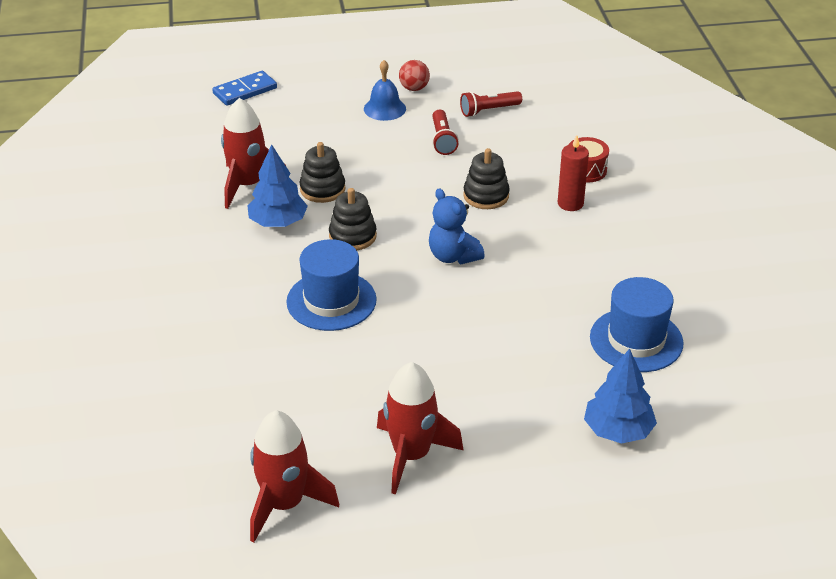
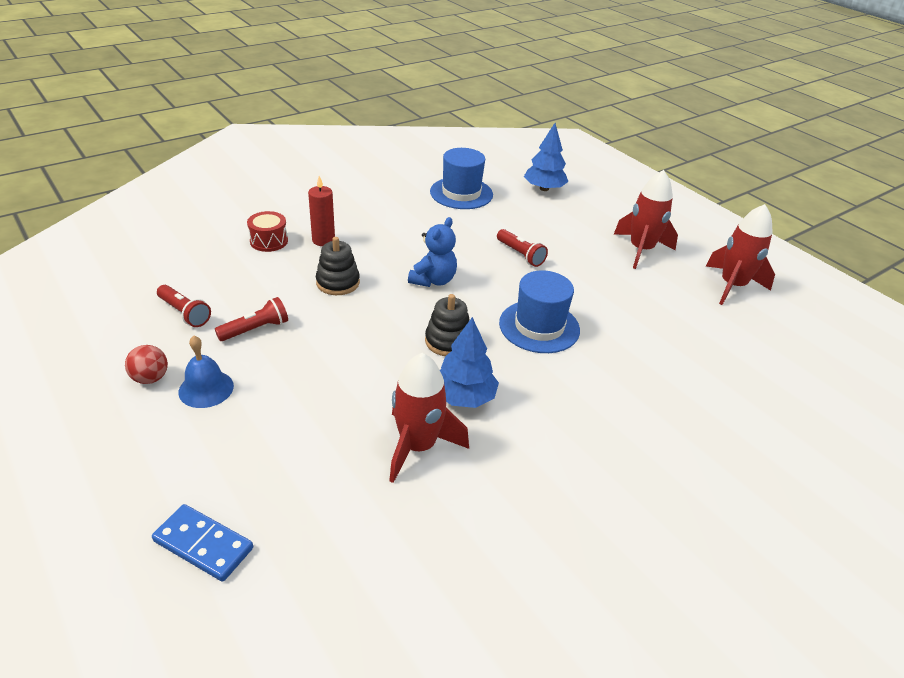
camera: 120 degrees left, 0 degrees up
black stacking toy [300,142,346,203] -> none
none -> red flashlight [497,229,548,267]

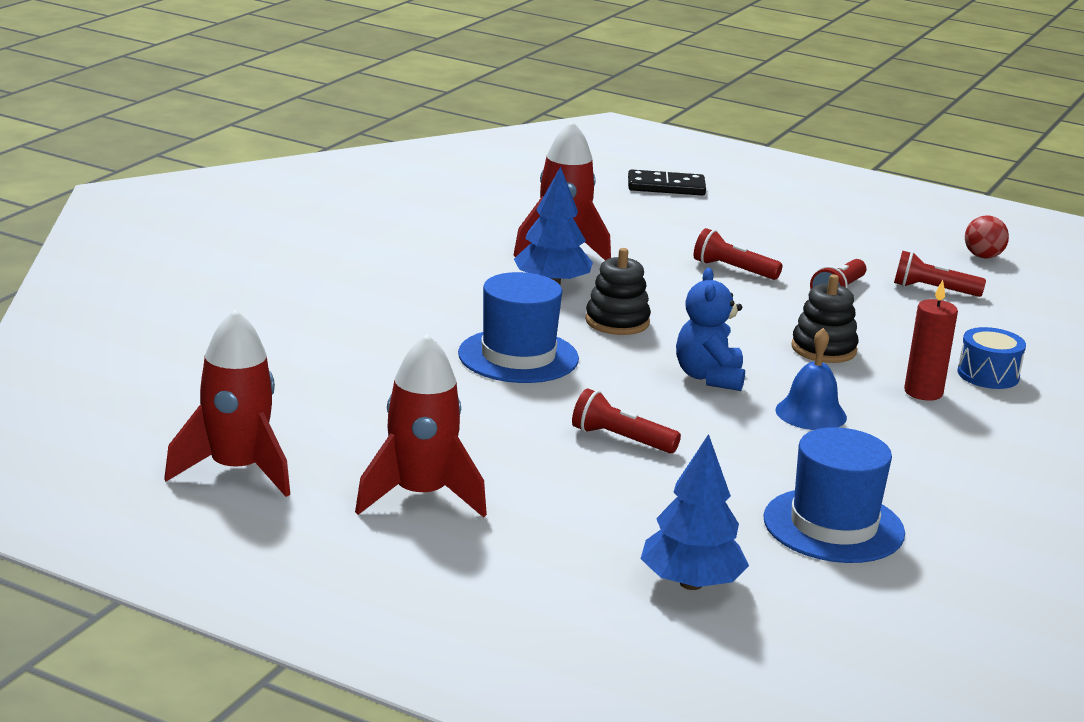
camera: 155 degrees right, 15 degrees down
red ball [125,345,168,384] -> red ball moved to [965,215,1009,259]
blue domino [152,504,253,582] -> black domino [628,169,706,196]
blue bell [179,336,234,408] -> blue bell moved to [776,328,847,430]
red drum [247,211,288,252] -> blue drum [958,327,1026,389]
none -> red flashlight [694,228,783,280]

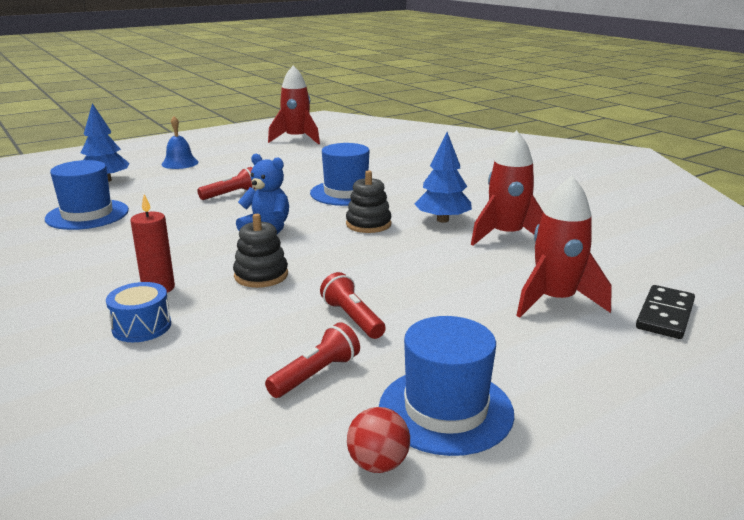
camera: 120 degrees right, 0 degrees up
red rocket [355,334,487,517] -> red rocket moved to [516,176,612,317]
red flashlight [694,228,783,280] -> none
blue bell [776,328,847,430] -> blue bell moved to [161,116,199,169]
none -> blue hat [379,316,514,456]

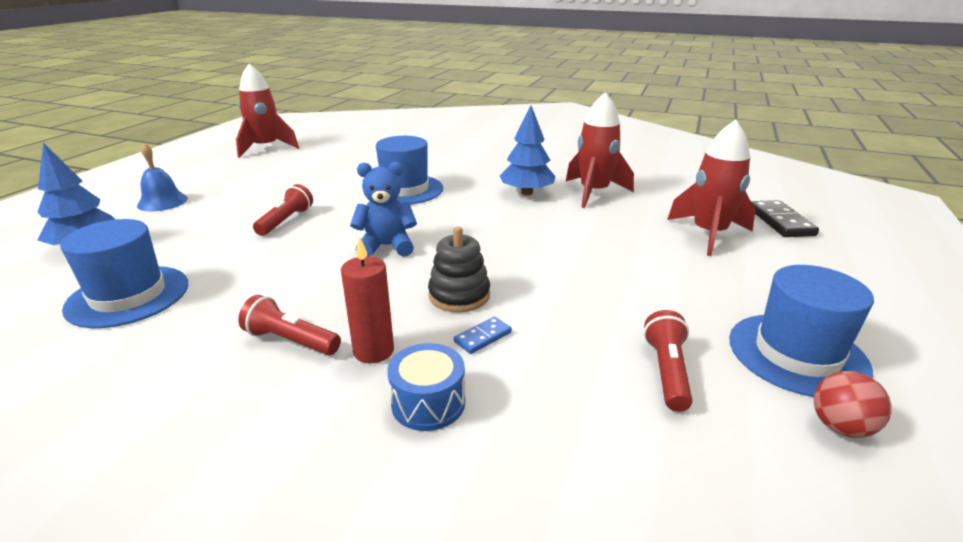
camera: 35 degrees left, 5 degrees up
red flashlight [320,272,386,339] -> red flashlight moved to [238,295,341,355]
black stacking toy [346,170,392,233] -> none
none -> blue domino [454,317,512,354]

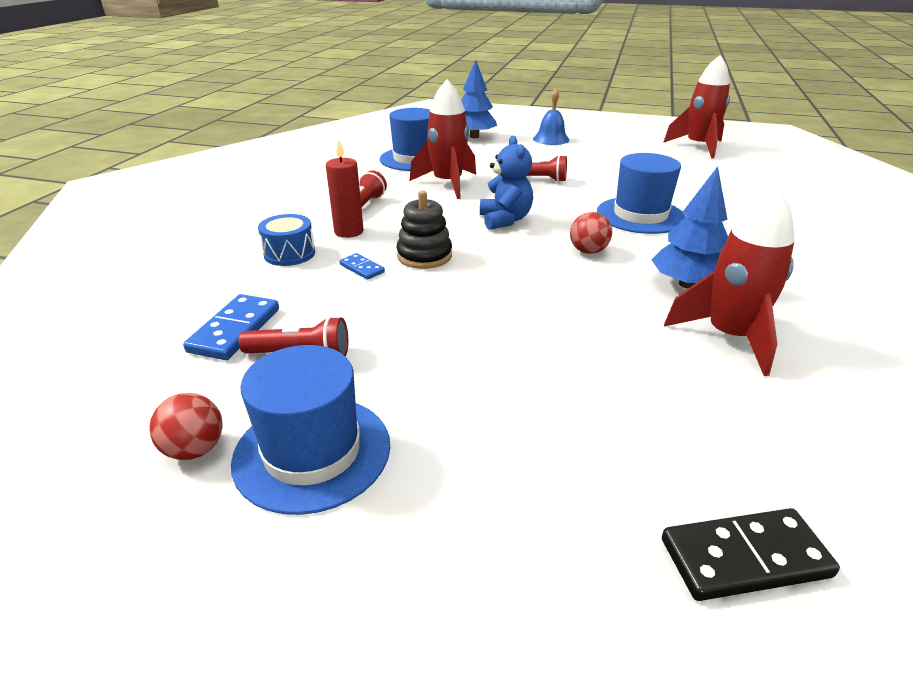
camera: 85 degrees right, 5 degrees up
red rocket [667,120,756,256] -> red rocket moved to [410,79,476,199]
none -> blue domino [183,294,279,360]
none -> red ball [570,212,612,254]

